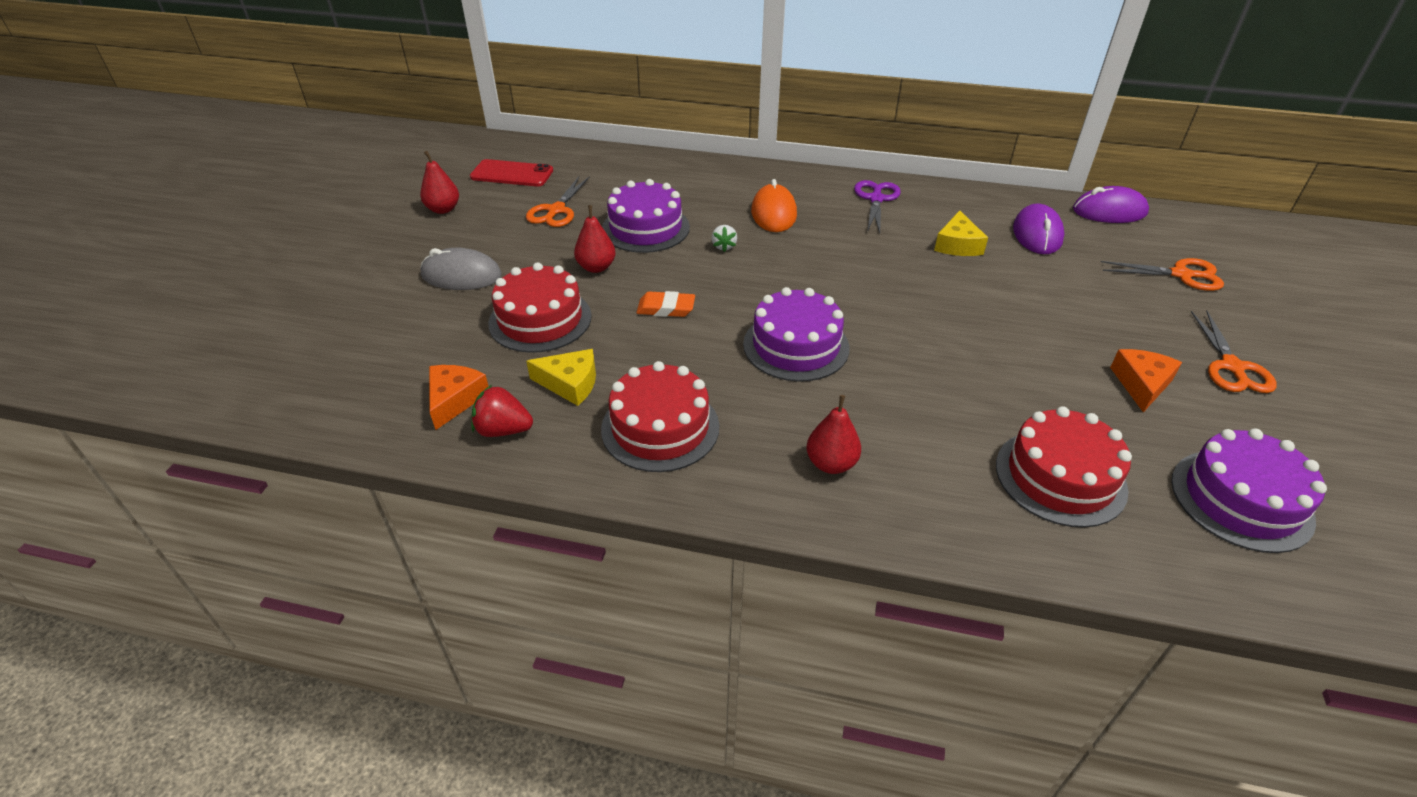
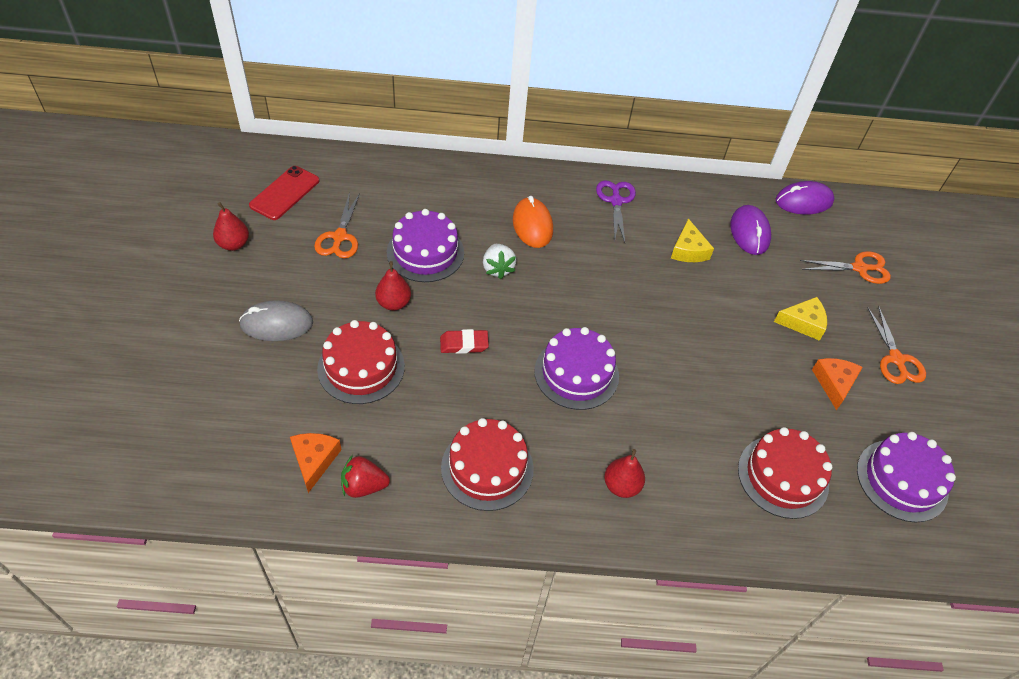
camera: 15 degrees left, 10 degrees up
red phone [470,159,553,186] -> red phone turned 60 degrees counterclockwise [249,166,320,220]
yellow cheese [526,349,596,406] -> yellow cheese moved to [774,297,827,341]
orange eraser [636,291,695,317] -> red eraser [440,329,489,354]
white strawberry [712,225,737,252] -> white strawberry [483,244,516,279], size x1.52

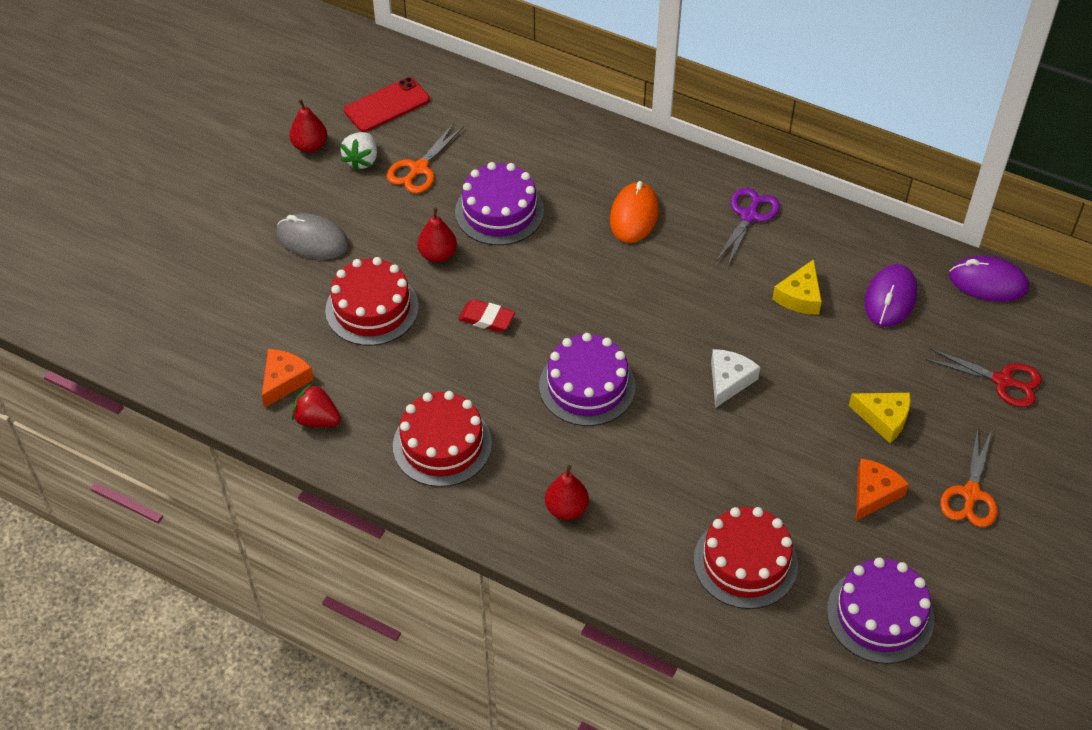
camera: 30 degrees right, 0 degrees up
white strawberry [483,244,516,279] -> white strawberry moved to [341,132,377,171]
orange scissors [800,251,891,284] -> red scissors [925,349,1042,407]
none -> white cheese [711,349,760,408]

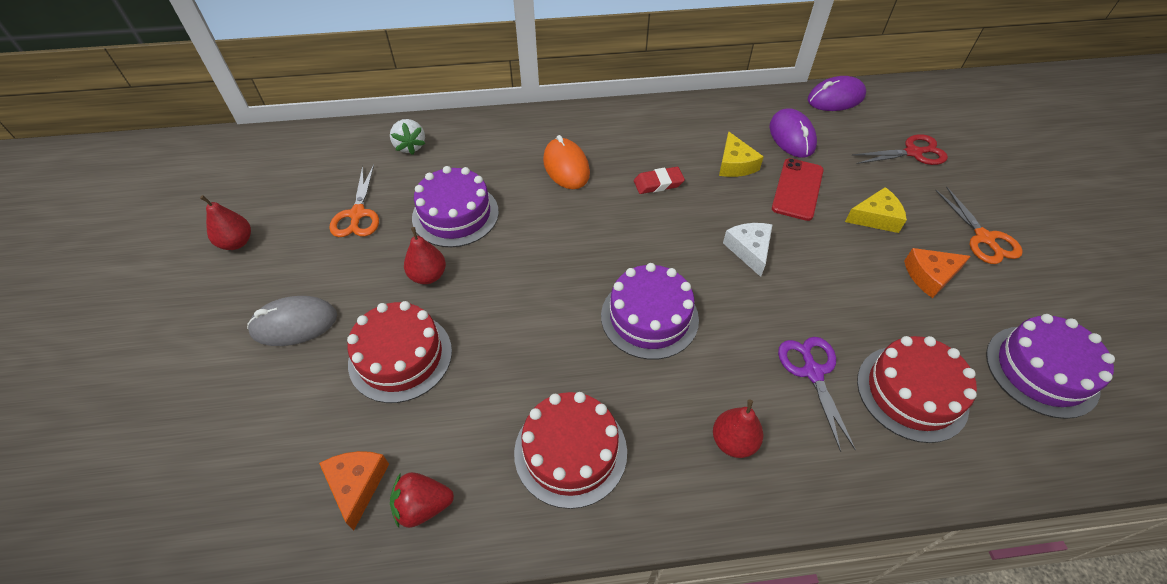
camera: 35 degrees left, 0 degrees up
white strawberry [341,132,377,171] -> white strawberry moved to [390,119,426,155]
red phone [344,77,430,132] -> red phone moved to [772,158,824,221]
red eraser [458,299,515,332] -> red eraser moved to [634,167,685,194]
purple scissors [716,188,780,266] -> purple scissors moved to [778,337,856,452]
orange cheese [856,458,909,521] -> orange cheese turned 105 degrees counterclockwise [904,248,971,298]

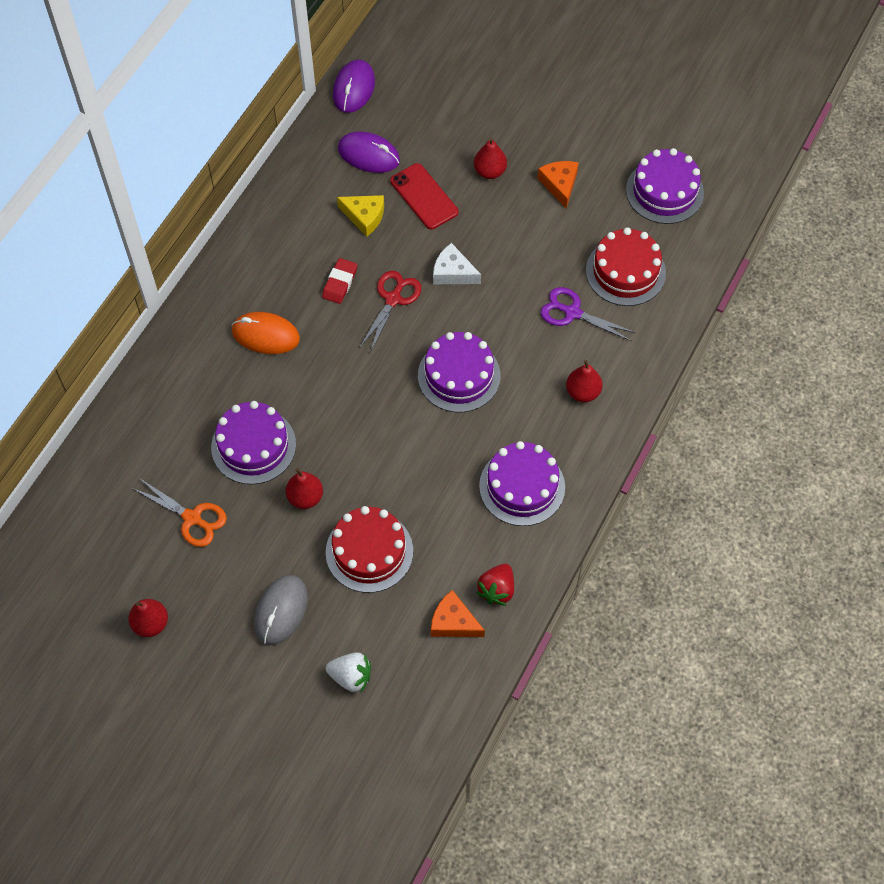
camera: 55 degrees left, 10 degrees up
white strawberry [390,119,426,155] -> white strawberry moved to [326,652,371,692]
red cake [514,392,627,509] -> purple cake [479,441,565,526]
yellow cheese [845,187,907,233] -> red pear [474,138,507,179]
red scissors [852,134,948,165] -> red scissors moved to [360,271,421,353]
orange cheese [904,248,971,298] -> orange cheese turned 150 degrees clockwise [537,161,579,209]
orange scissors [935,186,1023,264] -> none

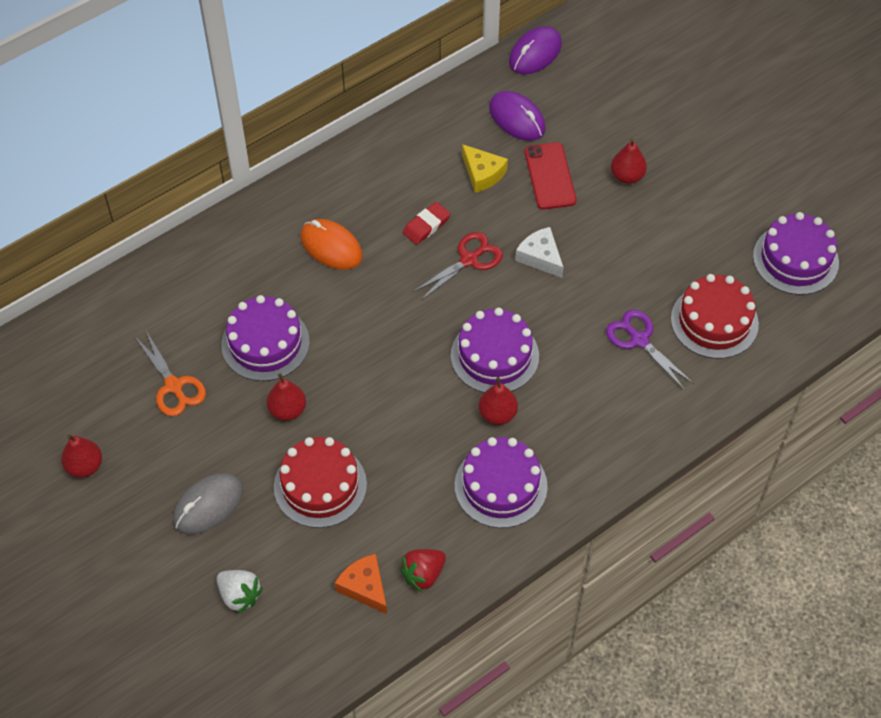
camera: 25 degrees right, 5 degrees down
orange cheese [537,161,579,209] -> none
red pear [566,360,602,402] -> red pear moved to [479,377,518,425]

